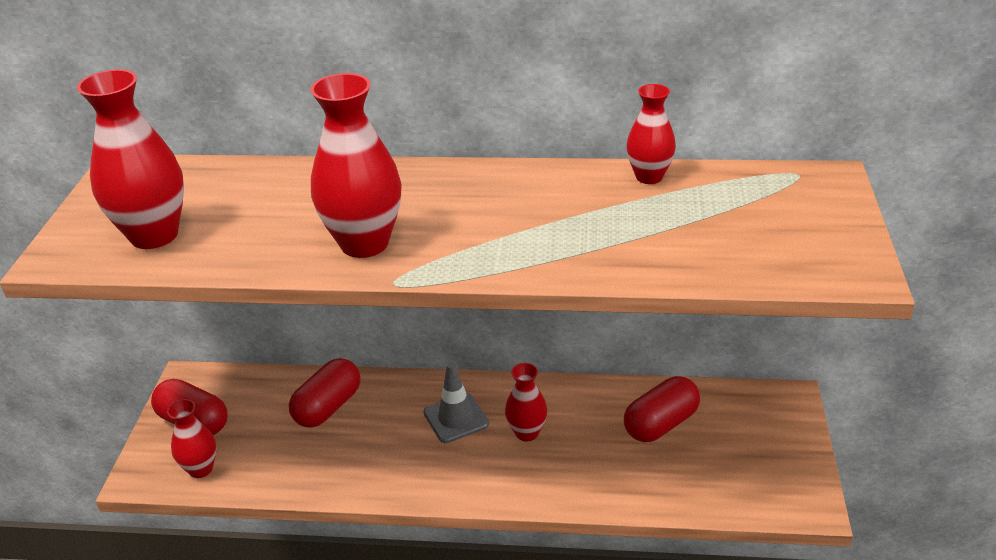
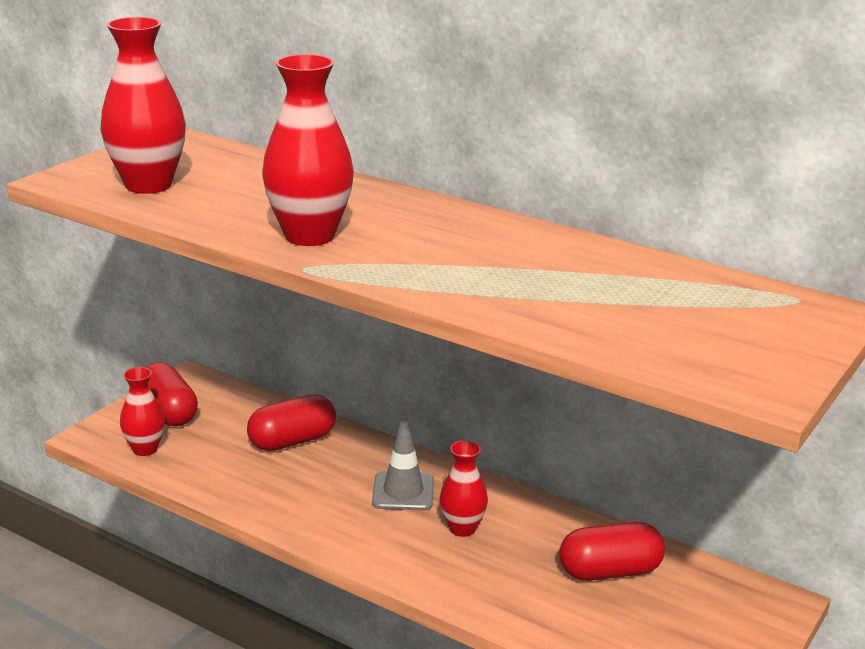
camera: 25 degrees right, 10 degrees down
red vase [626,84,676,184] -> none

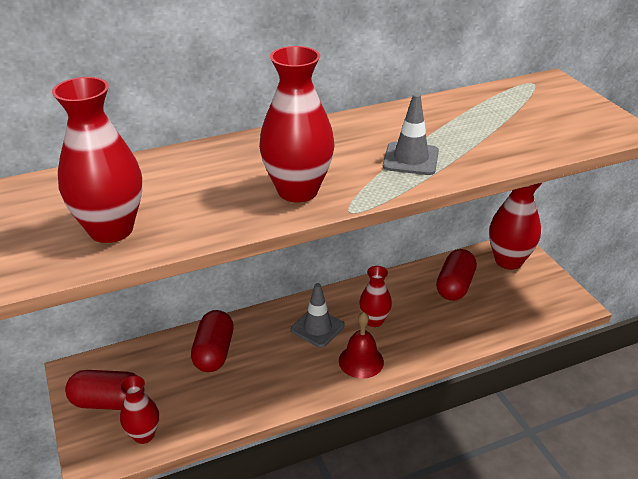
camera: 55 degrees left, 10 degrees up
none -> red bell [339,312,384,379]
none -> grey traffic cone [383,93,439,175]
none -> red vase [489,183,542,270]

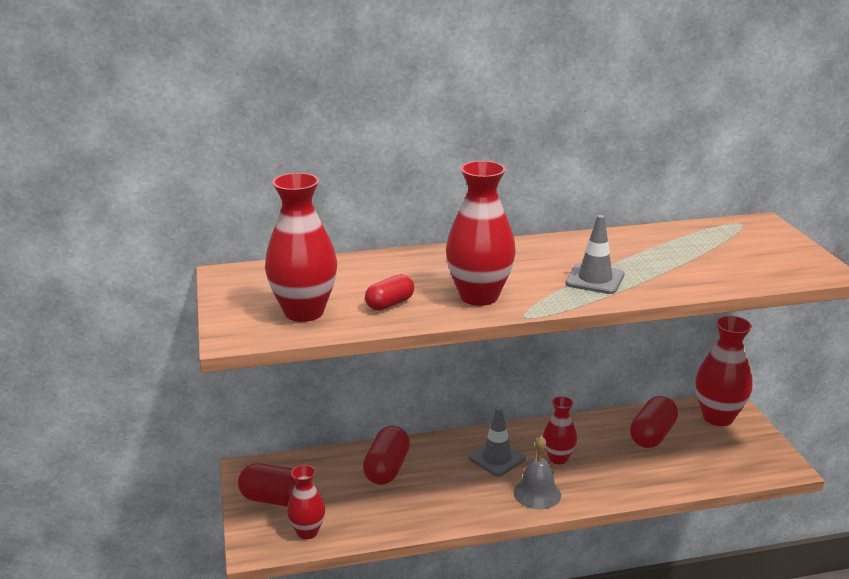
camera: 10 degrees right, 10 degrees down
red bell [339,312,384,379] -> grey bell [514,436,561,509]
none -> red capsule [365,274,414,311]

